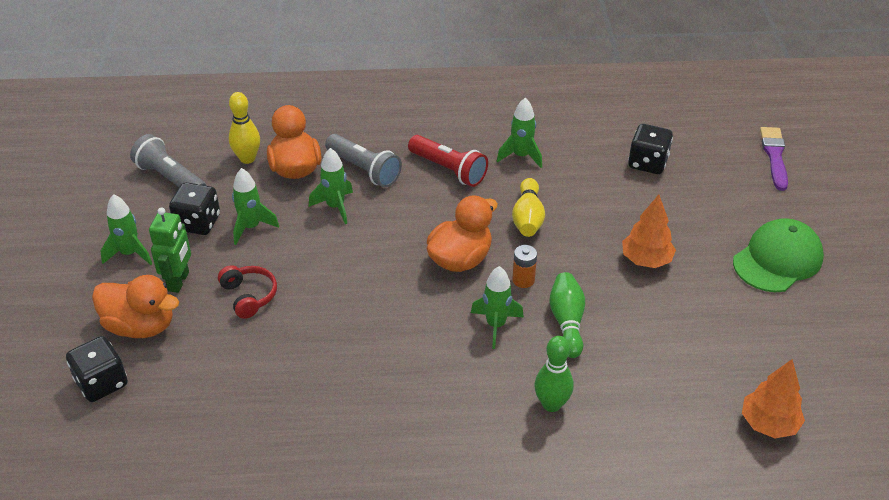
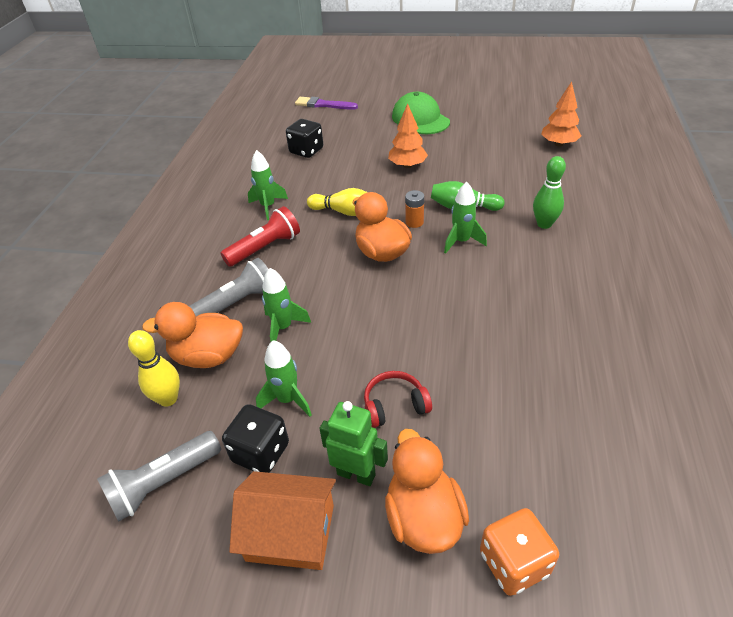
camera: 75 degrees left, 0 degrees up
black dice [66,336,128,402] -> orange dice [480,508,559,596]
orange duck [92,275,179,338] -> orange duck turned 45 degrees counterclockwise [385,429,469,554]
green rocket [101,194,152,265] -> orange house [229,471,336,570]

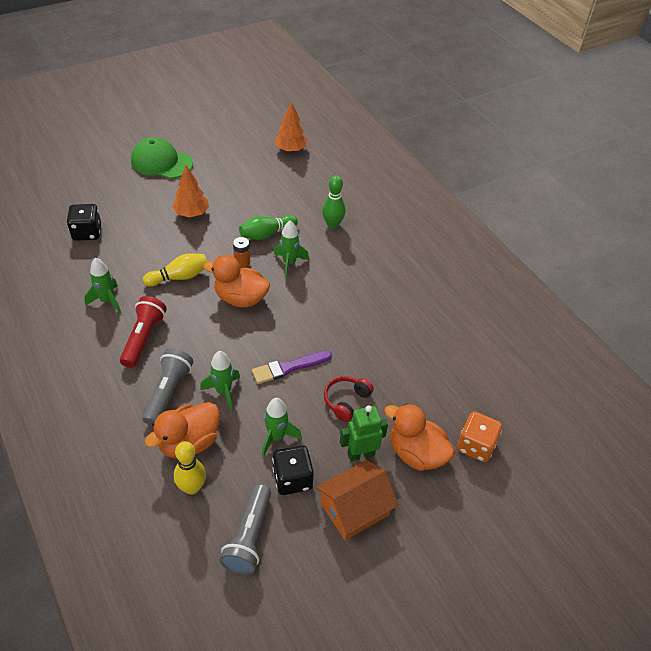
camera: 45 degrees left, 5 degrees up
purple brush [295,97,358,110] -> purple brush moved to [252,351,332,384]

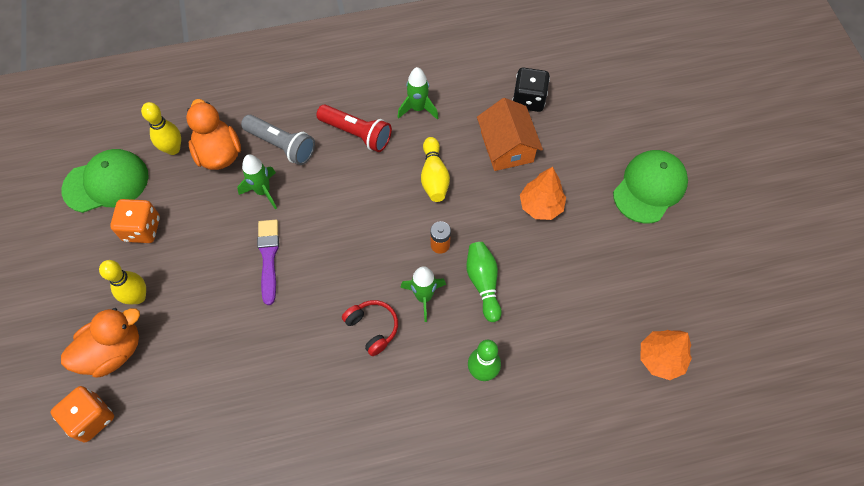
camera: 110 degrees right, 15 degrees up
orange duck [203,255,270,308] -> none
grey flashlight [219,484,271,575] -> green cap [62,149,149,213]
green rocket [262,398,302,456] -> none
black dice [272,445,314,495] -> orange dice [110,199,160,243]
orange house [316,460,399,540] -> orange house moved to [477,98,543,171]
red headphones [324,376,374,422] -> red headphones moved to [342,300,398,356]
green robot [340,406,388,462] -> yellow bowling pin [99,260,146,304]

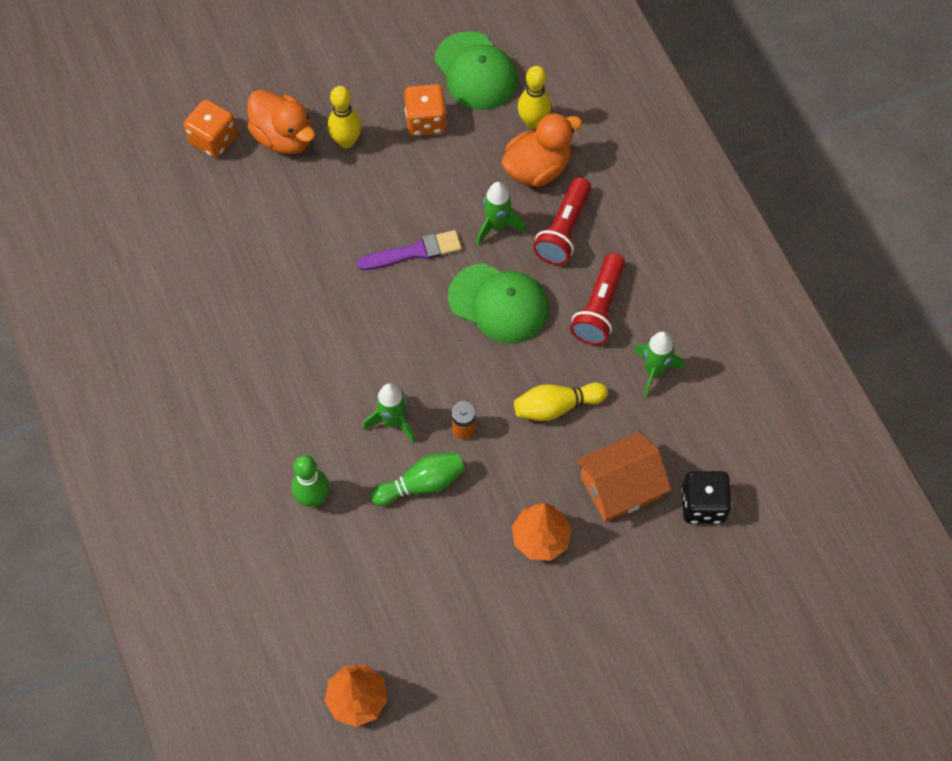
camera: 80 degrees right, 0 degrees up
grey flashlight [241,115,315,165] -> red flashlight [533,177,591,265]
red headphones [342,300,398,356] -> none
green cap [613,150,688,223] -> green cap moved to [448,263,549,344]

